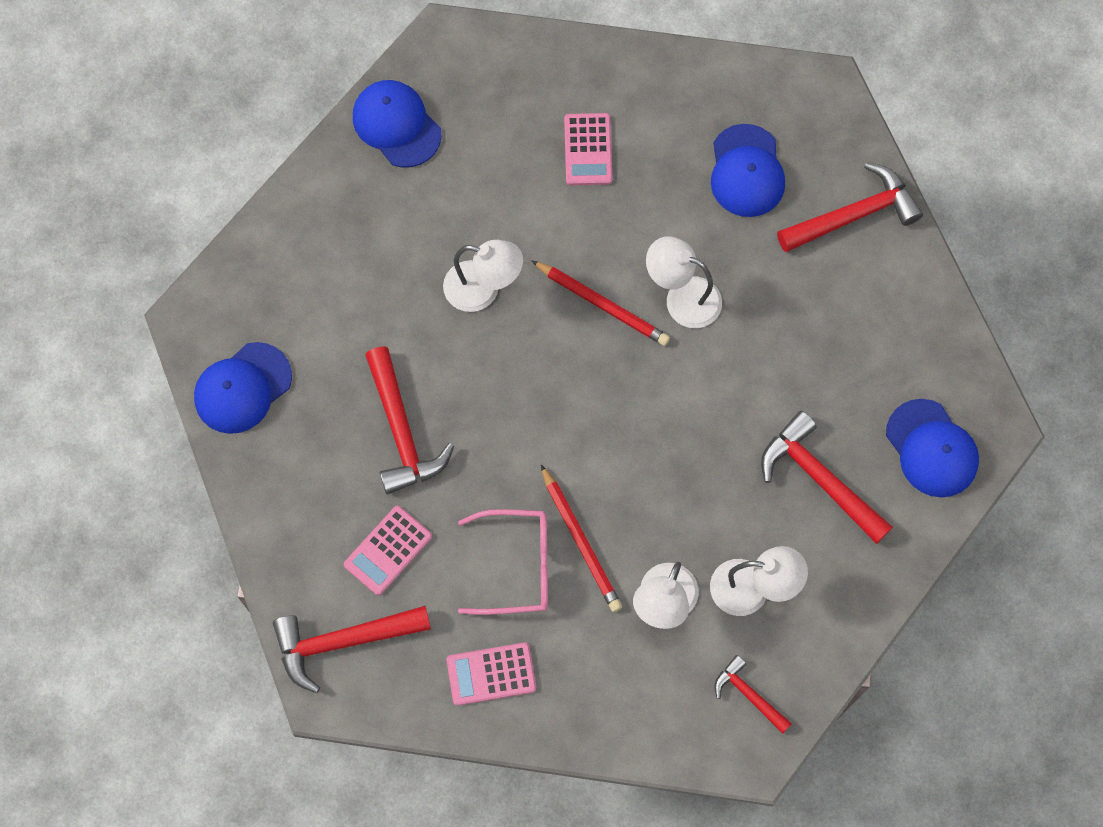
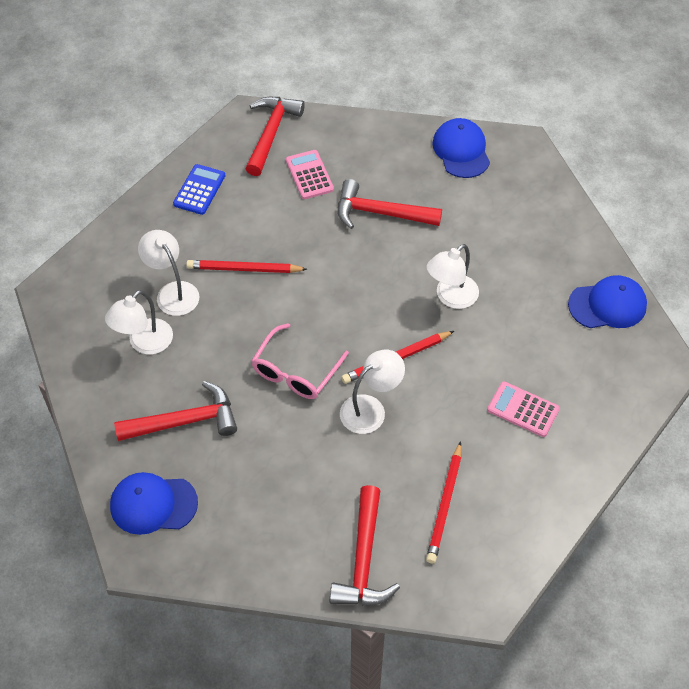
camera: 120 degrees right, 15 degrees down
pink calculator [447,642,536,706] -> blue calculator [173,164,225,215]
pink glasses [458,509,548,615] -> pink glasses moved to [251,323,349,399]
blue cap [711,124,785,217] -> red pencil [426,441,462,564]
red hammer [714,655,792,734] -> none

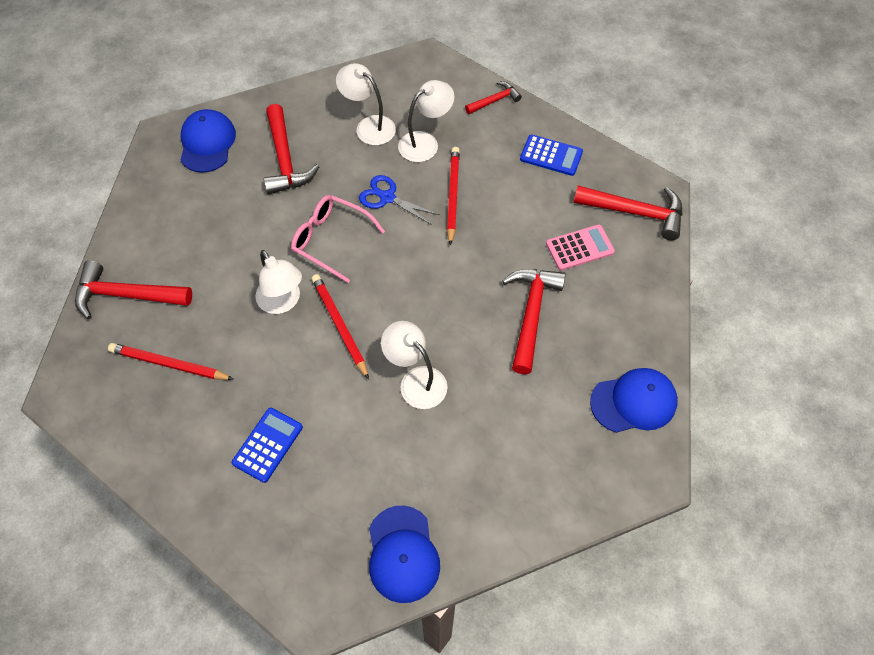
camera: 90 degrees right, 5 degrees up
pink calculator [487,381,560,437] -> blue calculator [232,408,303,483]
none -> blue scissors [359,175,440,225]
none -> red hammer [465,81,522,114]

